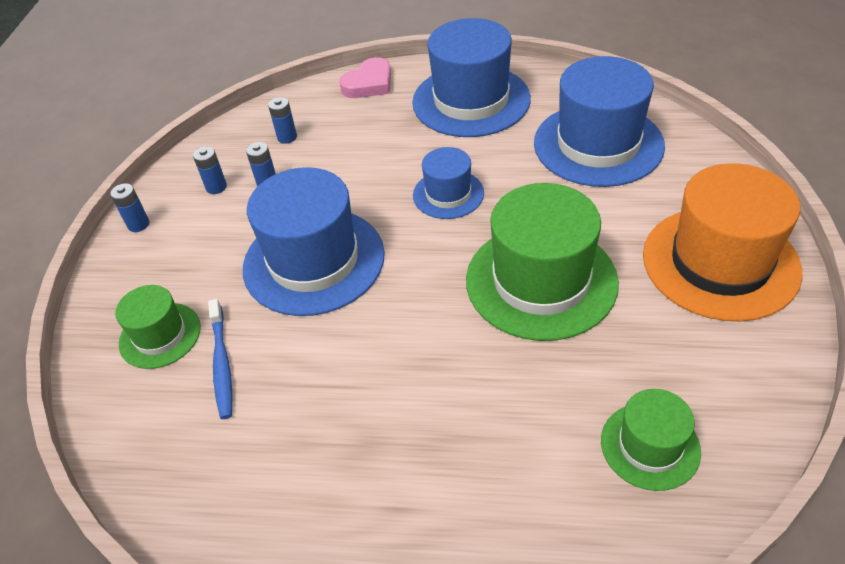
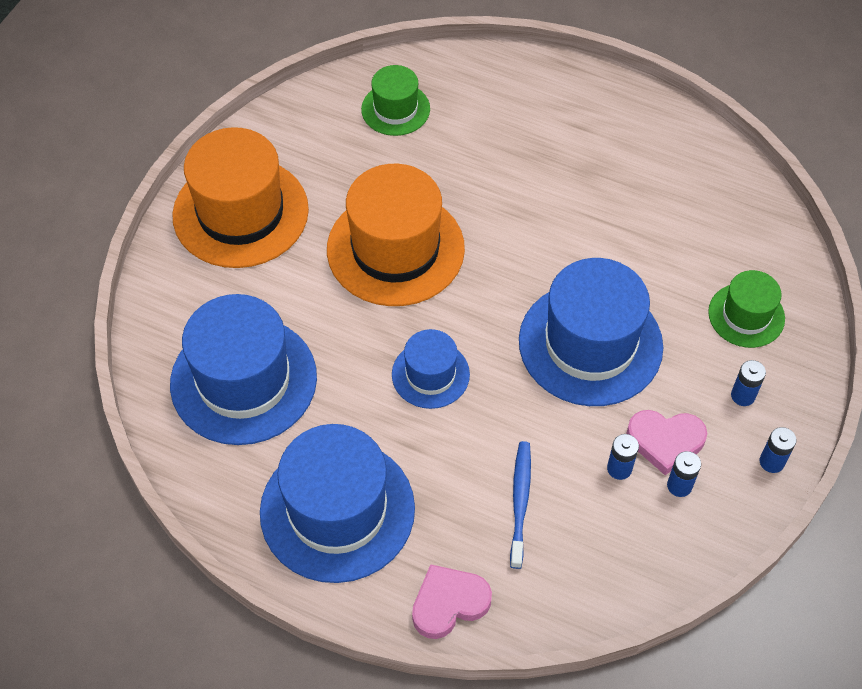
camera: 165 degrees left, 10 degrees up
blue toothbrush [208,299,233,419] -> blue toothbrush moved to [510,441,531,569]
blue battery [268,97,297,144] -> blue battery moved to [731,360,766,406]
green hat [466,183,619,341] -> orange hat [327,164,465,306]
none -> pink heart [627,410,707,475]

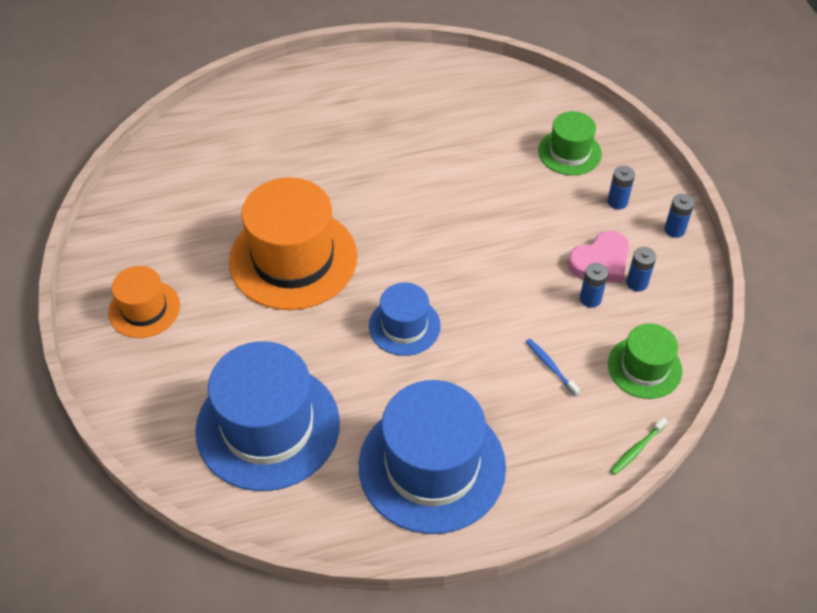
camera: 40 degrees left, 5 degrees down
orange hat [172,127,309,268] -> orange hat [108,266,180,338], size x0.53
green hat [361,65,430,136] -> green hat moved to [608,323,682,399]
pink heart [412,564,492,639] -> none
blue toothbrush [510,441,531,569] -> blue toothbrush [526,339,580,396], size x0.64
blue hat [519,258,663,406] -> none
none -> green toothbrush [610,417,668,475]

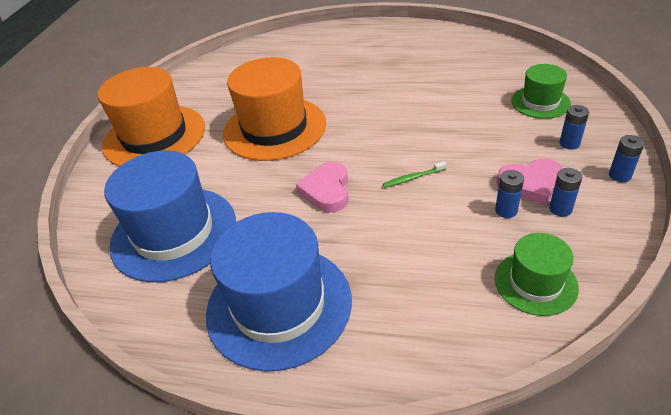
camera: 30 degrees right, 10 degrees down
orange hat [108,266,180,338] -> orange hat [97,67,205,167], size x1.87
blue hat [369,283,441,356] -> pink heart [296,162,349,213]
blue toothbrush [526,339,580,396] -> none
green toothbrush [610,417,668,475] -> green toothbrush moved to [383,161,447,188]

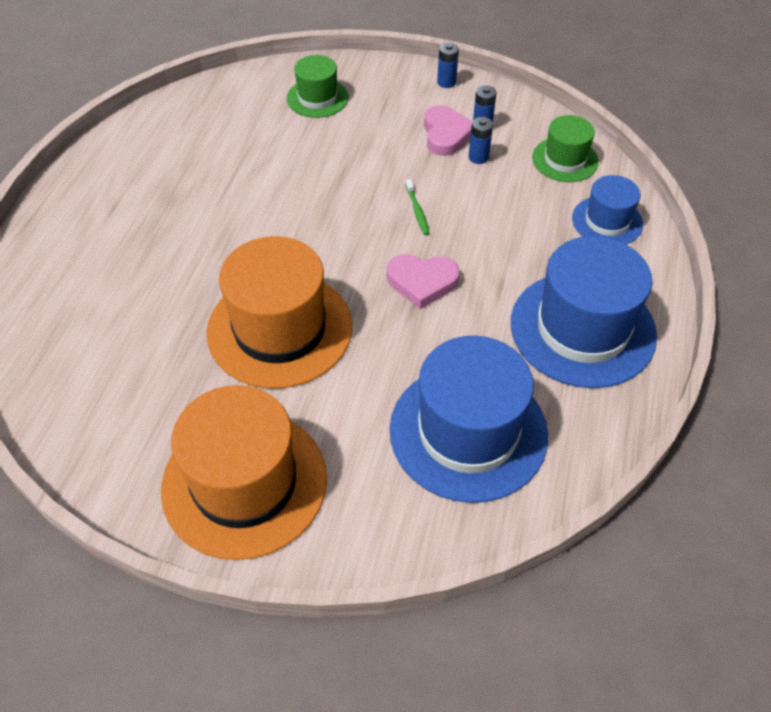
camera: 90 degrees left, 10 degrees up
blue battery [560,105,589,149] -> none
none -> blue hat [572,175,643,245]

